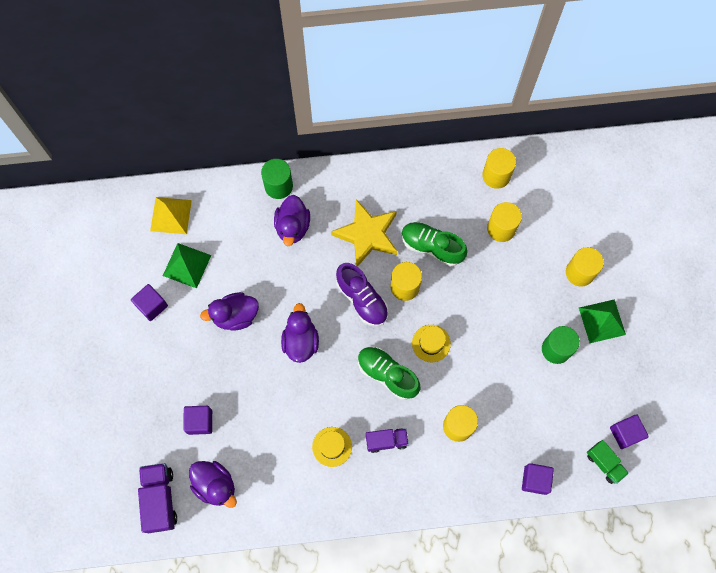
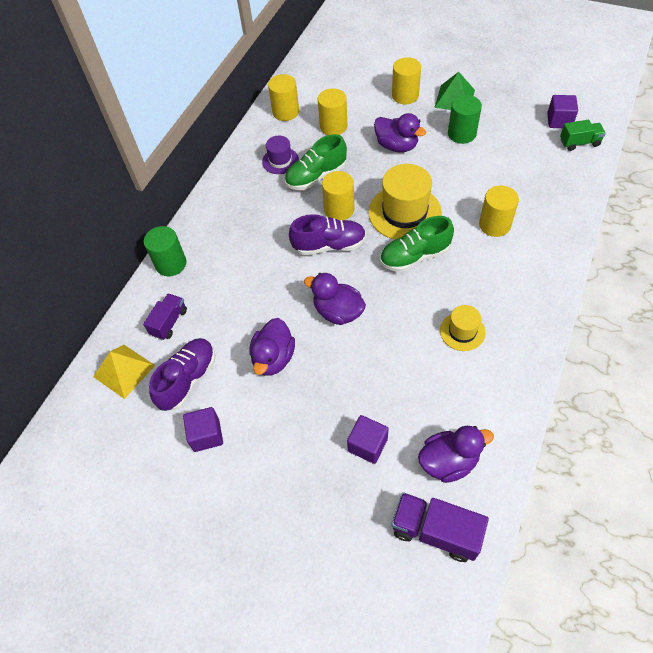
camera: 55 degrees left, 15 degrees down
green pyramid [163,243,211,288] -> purple shoe [149,338,215,411]
purple duck [274,195,310,246] -> purple duck moved to [374,113,426,152]
yellow star [331,199,397,267] -> none
purple truck [366,428,409,453] -> purple truck moved to [143,293,187,340]
yellow hat [412,325,451,362] -> yellow hat [368,164,442,240], size x1.83
purple cube [522,463,554,495] -> none
none -> purple hat [262,136,299,174]

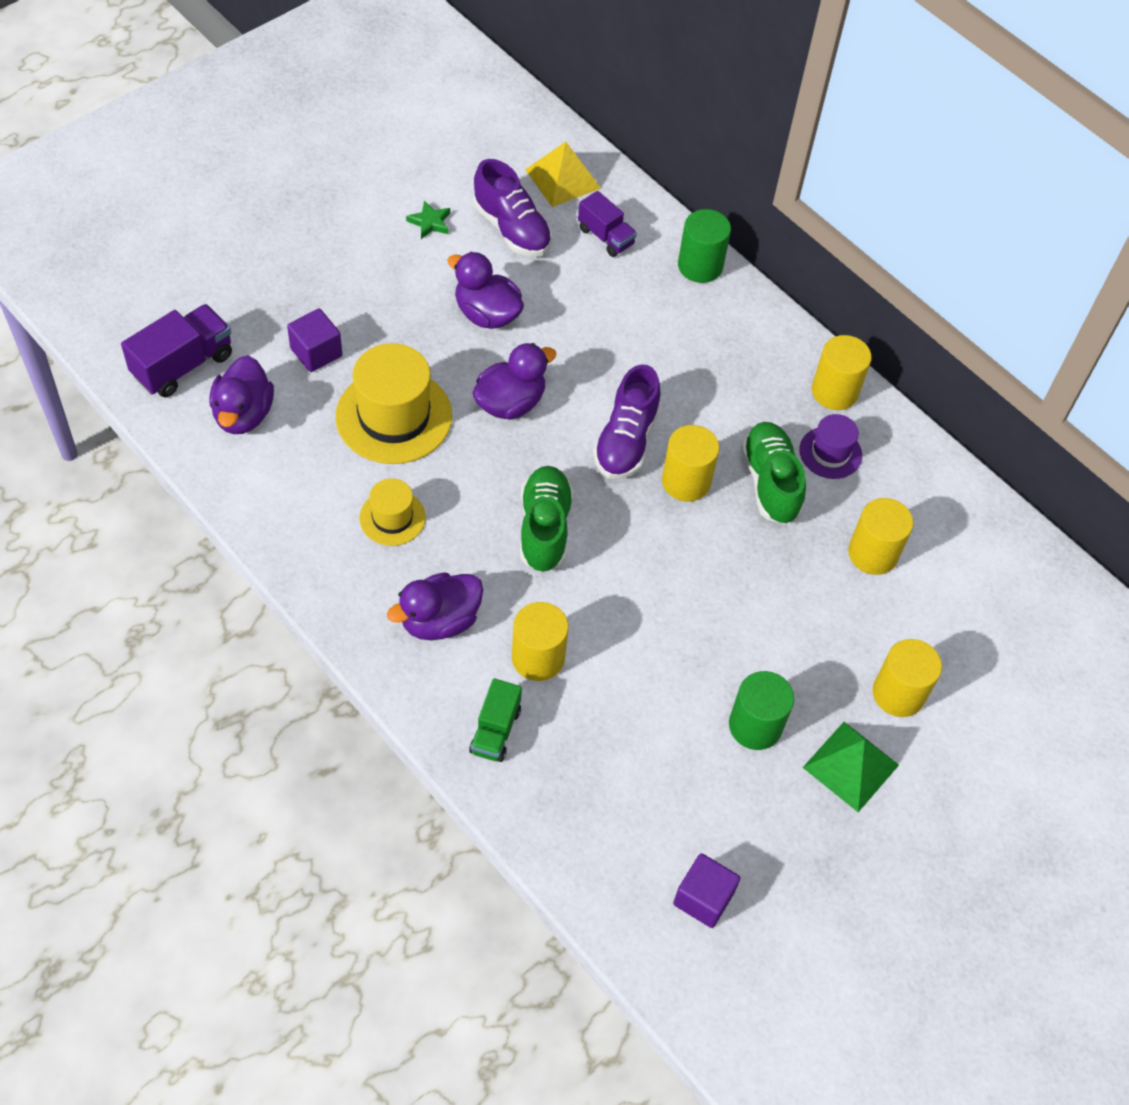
camera: 105 degrees right, 0 degrees up
purple cube [183,407,223,452] -> green star [406,200,450,239]
yellow cylinder [268,74,299,121] -> yellow cylinder moved to [812,335,872,410]
yellow hat [368,164,442,240] -> yellow hat moved to [335,343,452,464]
purple duck [374,113,426,152] -> purple duck moved to [387,572,483,640]
green truck [560,120,606,151] -> green truck moved to [469,678,522,762]

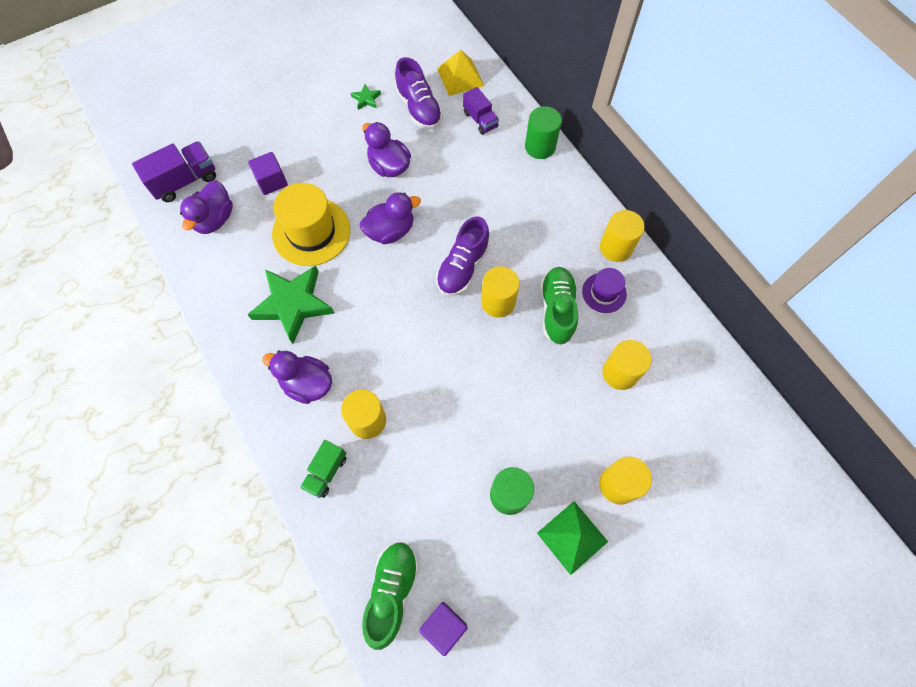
camera: 15 degrees right, 10 degrees up
yellow hat [359,478,426,546] -> green star [247,265,335,344]
purple duck [387,572,483,640] -> purple duck turned 45 degrees clockwise [262,351,332,404]
green shoe [520,466,573,572] -> green shoe moved to [362,542,419,650]

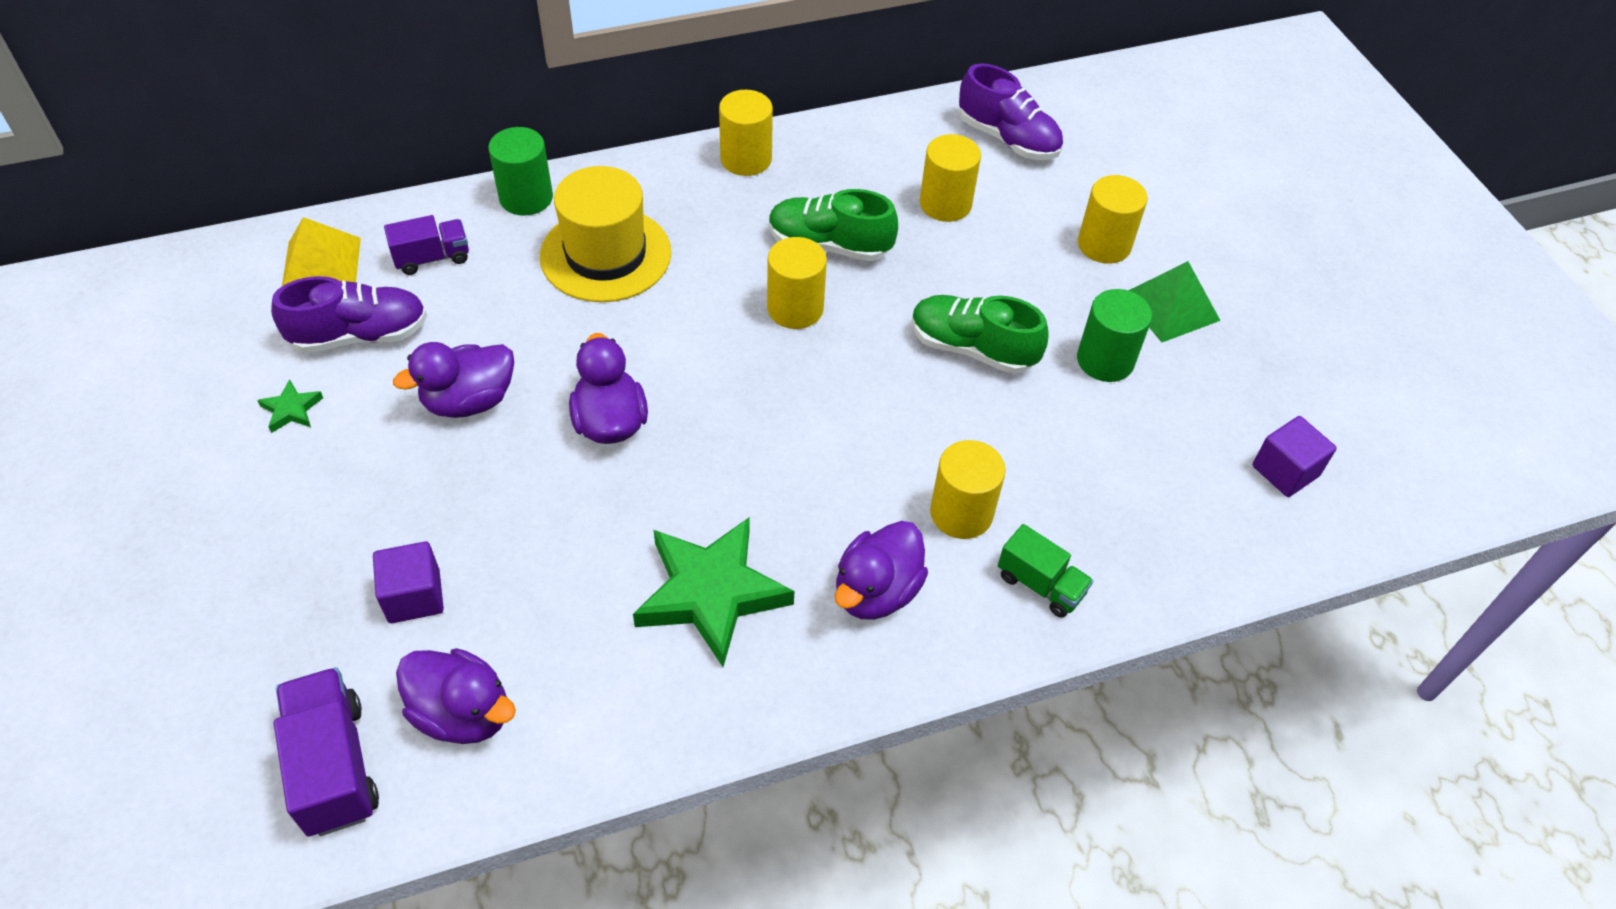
camera: 80 degrees left, 15 degrees down
yellow hat [272,183,351,266] -> yellow hat moved to [540,166,671,302]
green shoe [362,542,419,650] -> green shoe moved to [912,295,1049,374]
purple shoe [436,216,490,296] -> purple shoe moved to [959,63,1063,160]
purple hat [582,268,627,313] -> none

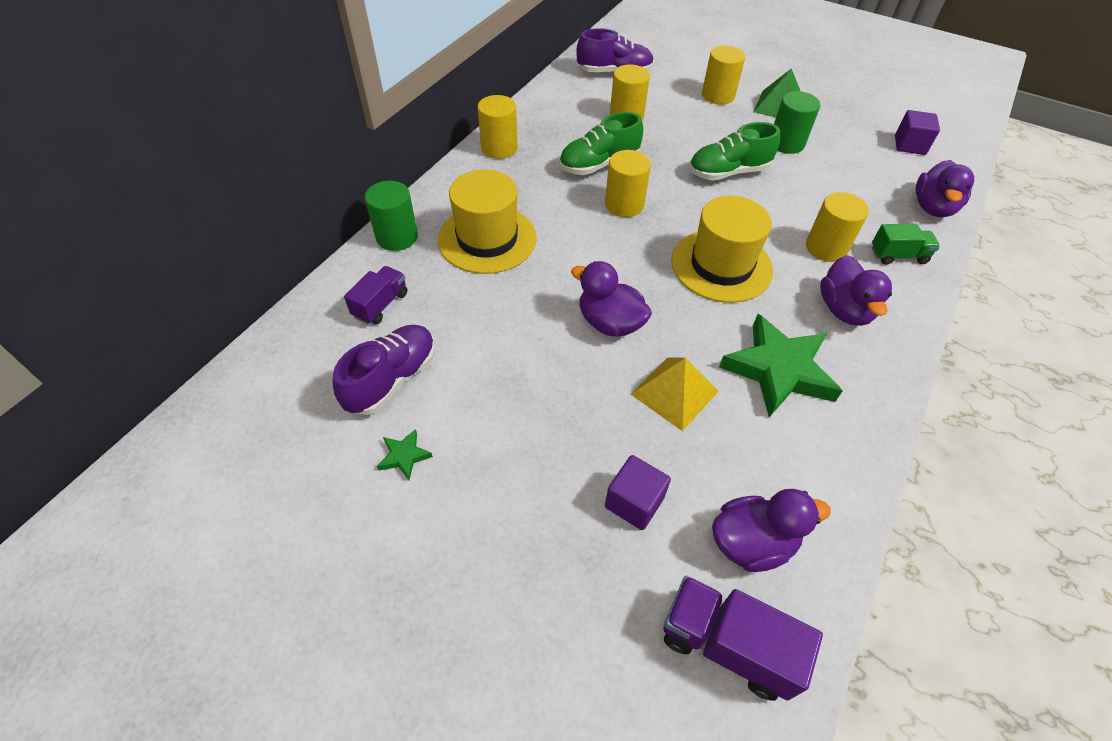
camera: 40 degrees left, 0 degrees up
yellow pyramid [282,217,361,286] -> yellow pyramid moved to [631,357,719,431]
purple duck [393,342,514,418] -> purple duck moved to [916,160,974,218]
none -> yellow hat [671,196,773,303]

